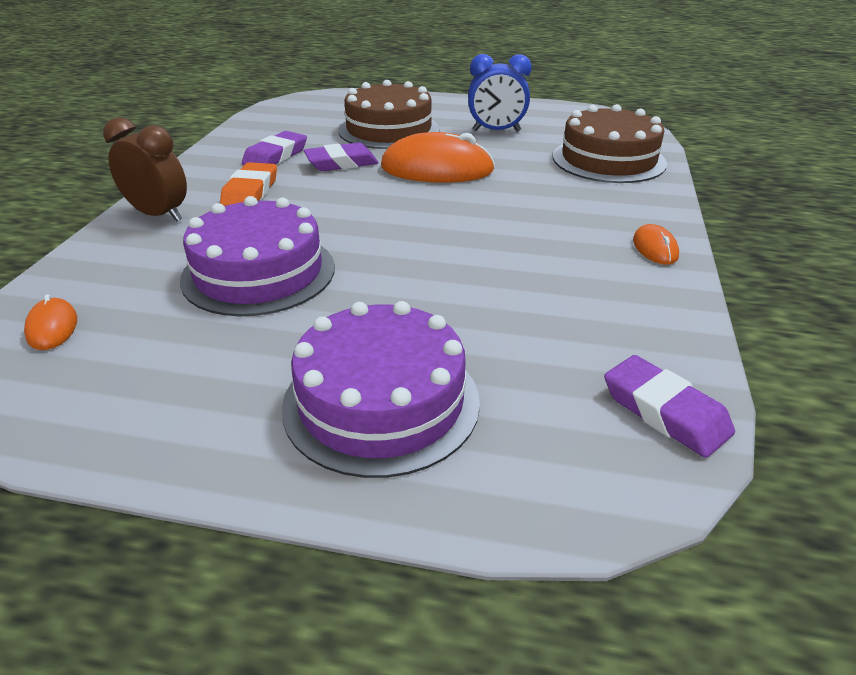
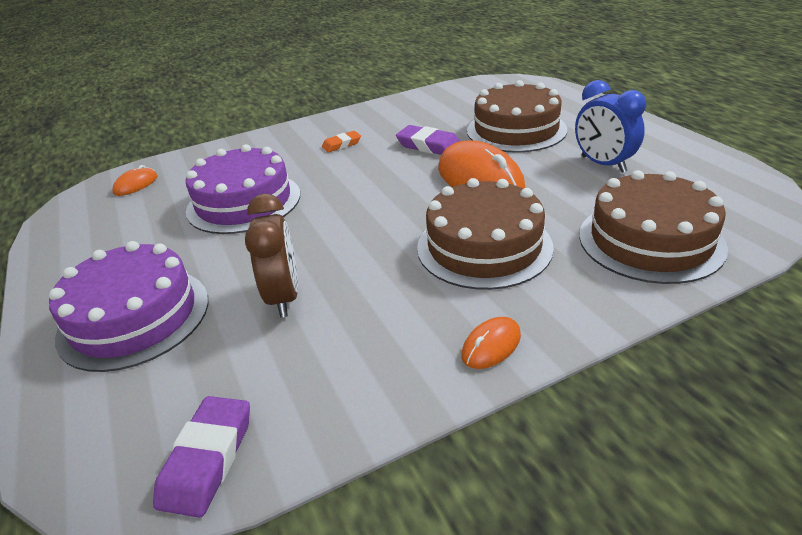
camera: 55 degrees right, 0 degrees up
brown clock [103,117,187,221] -> brown clock moved to [245,194,298,317]
orange eraser [220,162,277,206] -> orange eraser [322,131,361,152], size x0.63
purple eraser [242,131,307,165] -> none
none -> brown cake [417,178,554,290]

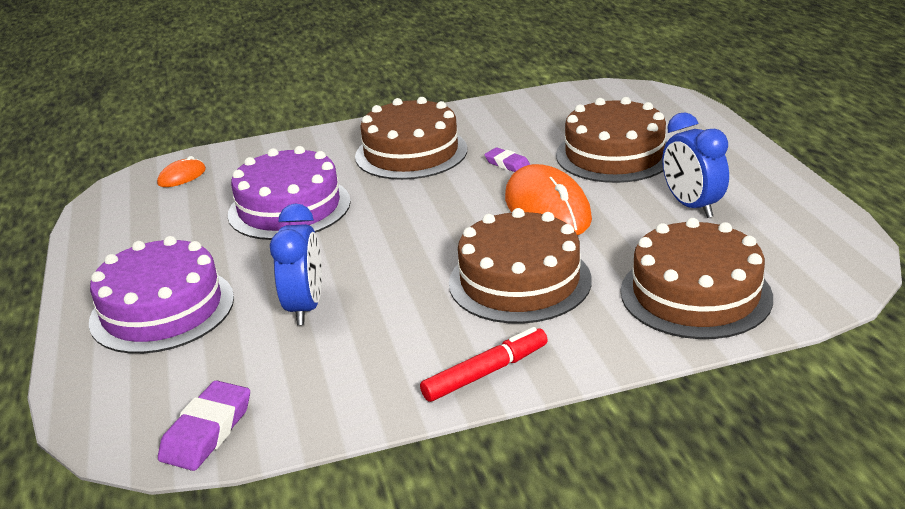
camera: 10 degrees right, 5 degrees down
brown clock [245,194,298,317] -> blue clock [270,203,322,325]
orange eraser [322,131,361,152] -> brown cake [355,97,467,180]
purple eraser [396,125,460,155] -> purple eraser [484,147,530,172], size x0.63
orange mouse [461,317,521,369] -> red marker [420,327,548,402]

